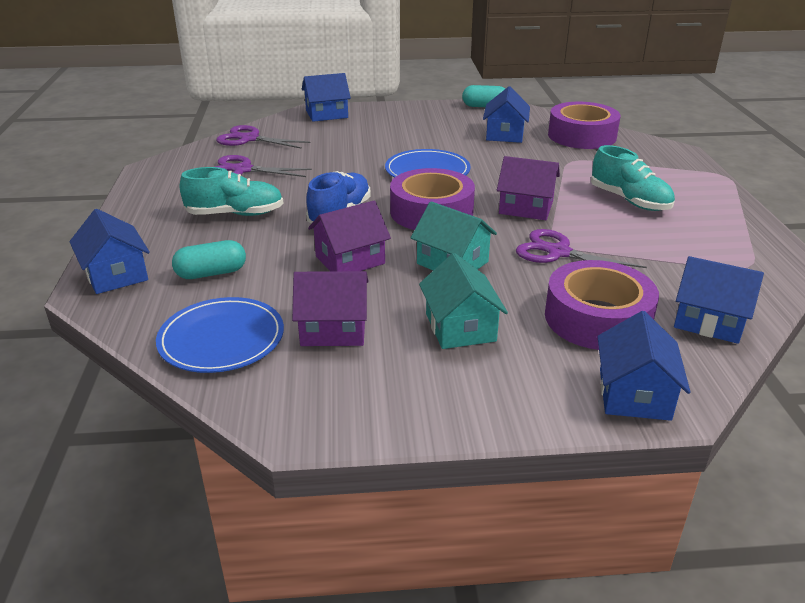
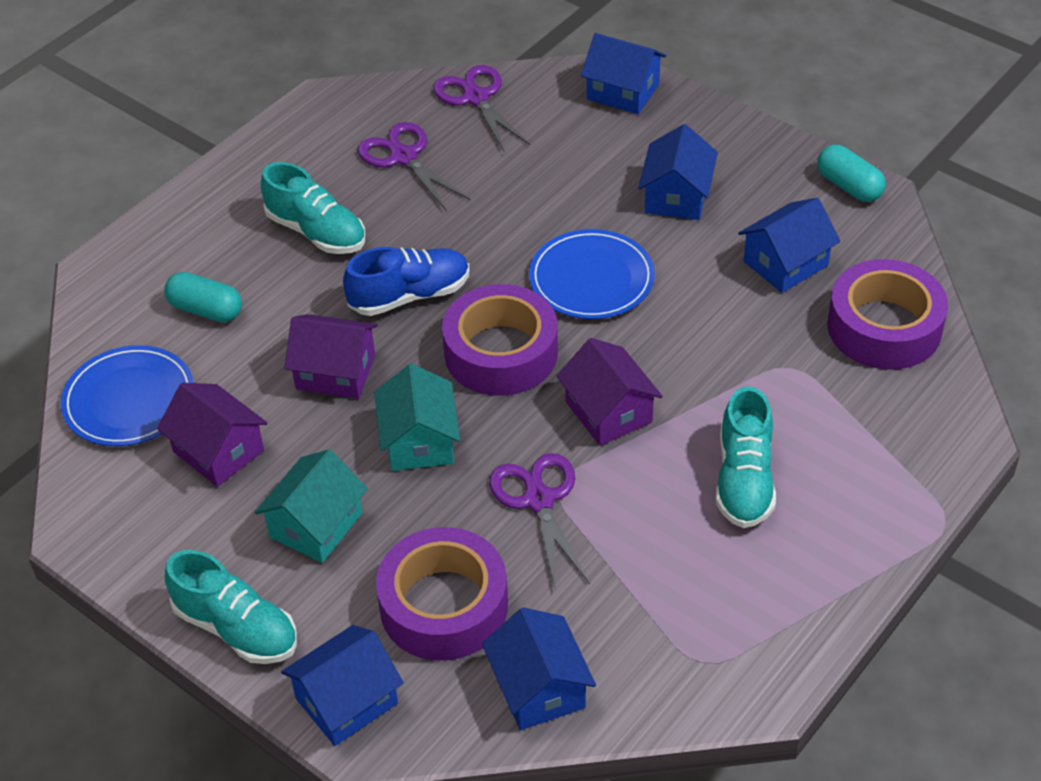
camera: 45 degrees right, 15 degrees up
blue house [69,209,150,294] -> blue house moved to [638,124,718,220]
none -> turquoise shoe [165,550,297,664]

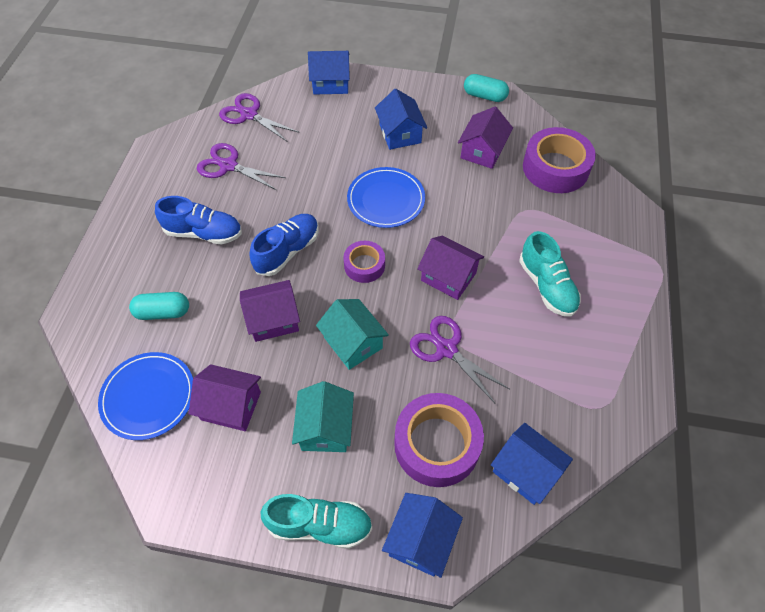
camera: 30 degrees left, 10 degrees up
turquoise shoe [261,162,365,254] -> blue shoe [155,196,242,245]
purple tape [442,284,558,396] -> purple tape [343,241,385,283], size x0.56
blue house [738,198,840,293] -> purple house [458,107,513,169]

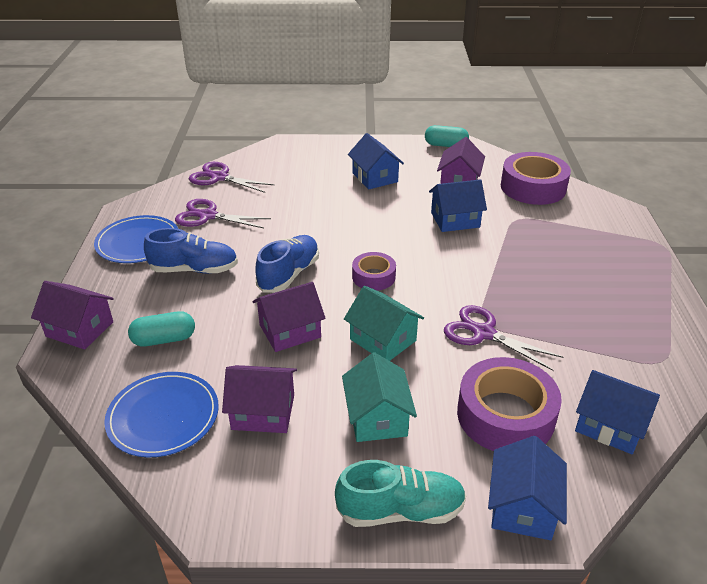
camera: 10 degrees left, 20 degrees down
blue house [308,51,350,95] -> blue house moved to [429,179,487,232]
blue plate [347,167,425,228] -> blue plate moved to [94,215,178,263]
purple house [417,236,484,300] -> purple house moved to [31,281,114,349]
turquoise shoe [519,231,581,317] -> none

